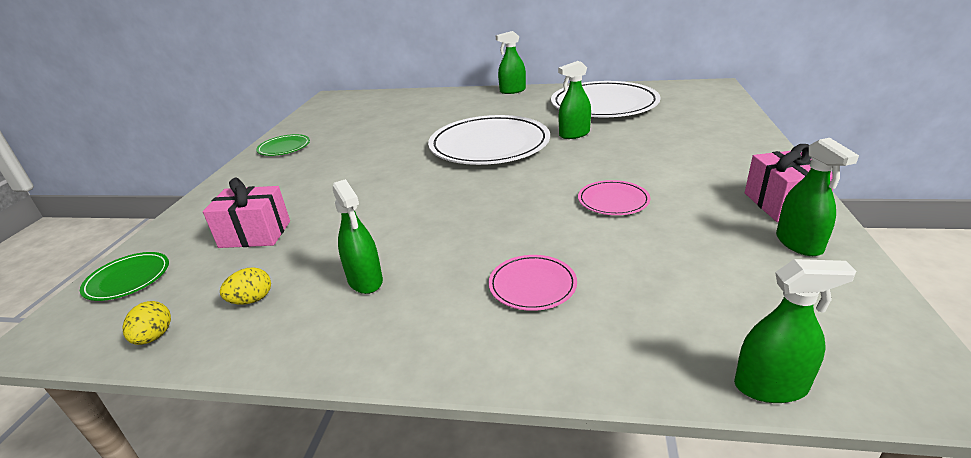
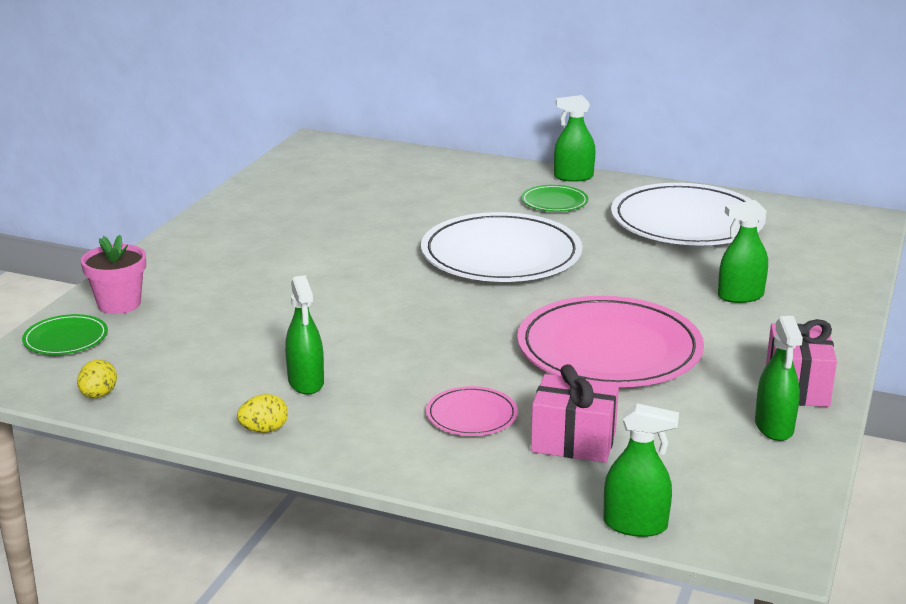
camera: 10 degrees right, 5 degrees down
pink gift [203,178,290,248] -> pink gift moved to [531,364,619,463]
yellow egg [220,267,271,304] -> yellow egg moved to [237,394,288,433]
green plate [256,134,310,156] -> green plate moved to [521,185,589,212]
green spray bottle [558,61,591,139] -> green spray bottle moved to [718,200,768,303]
pink plate [578,180,651,215] -> pink plate [517,296,704,387], size x2.19
none -> pink flower pot [81,235,146,314]

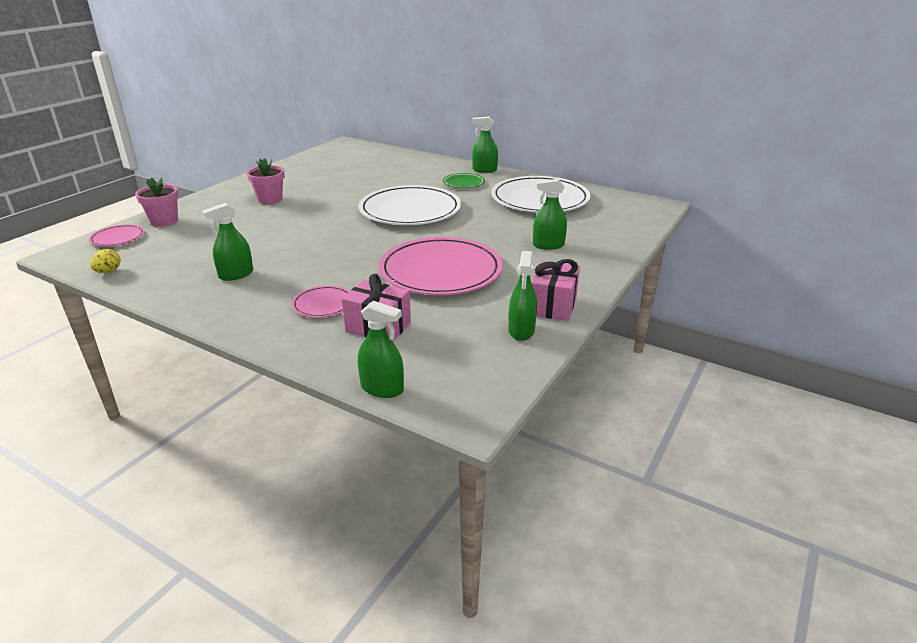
camera: 10 degrees right, 5 degrees up
green plate [22,314,108,355] -> pink plate [89,224,145,246]
yellow egg [237,394,288,433] -> none
green spray bottle [285,275,324,395] -> green spray bottle turned 60 degrees clockwise [202,203,253,281]
none -> pink flower pot [247,158,285,204]

